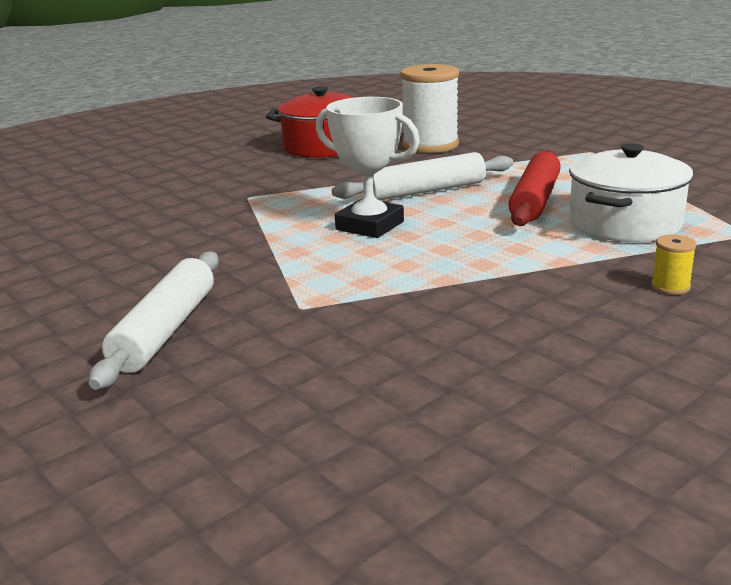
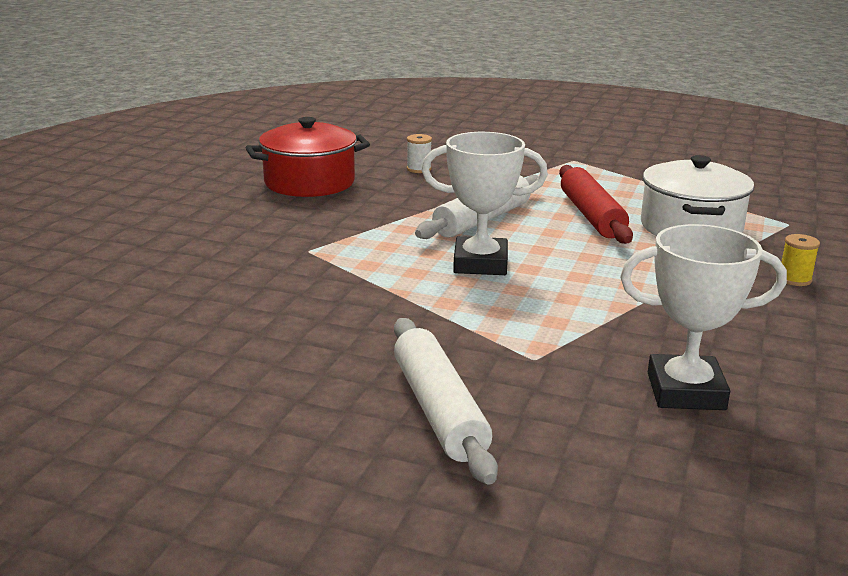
camera: 30 degrees left, 0 degrees up
white spool [400,64,459,153] -> white spool [407,134,432,173], size x0.42
none -> white trophy [620,224,787,410]

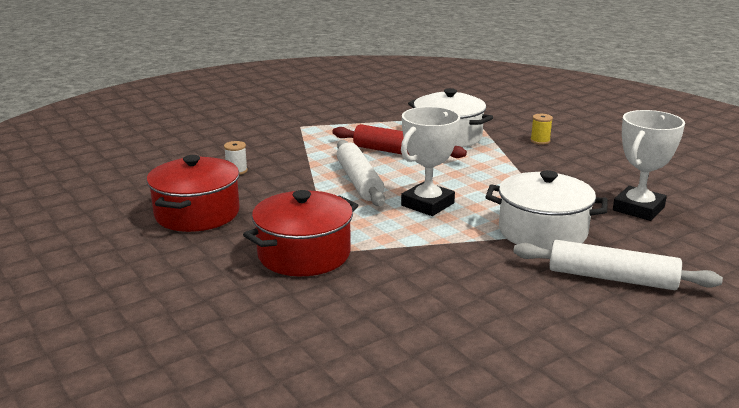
camera: 55 degrees left, 0 degrees up
none -> red pot [243,190,358,276]
none -> white pot [486,170,608,250]

